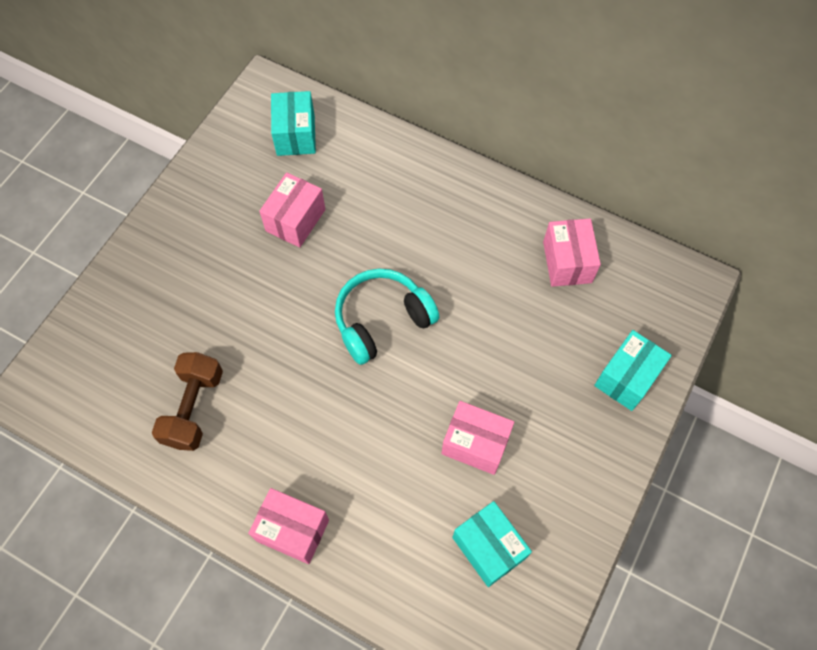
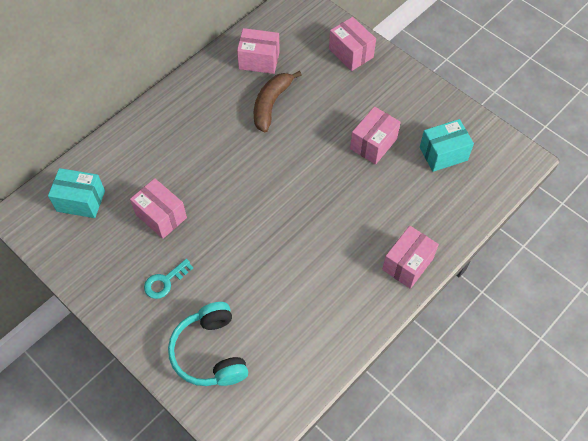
camera: 75 degrees left, 5 degrees down
brown dumbbell [152,352,223,451] -> none
turquoise headphones [335,269,439,365] -> turquoise headphones moved to [168,302,248,386]
turquoise box [594,330,672,411] -> pink box [329,17,376,71]
none -> turquoise key [144,259,193,299]
none -> brown banana [254,71,302,132]

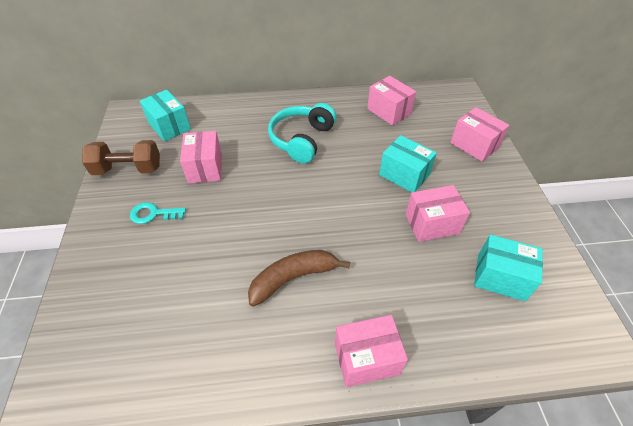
camera: 40 degrees right, 10 degrees down
turquoise headphones [168,302,248,386] -> turquoise headphones moved to [268,103,336,163]
brown banana [254,71,302,132] -> brown banana moved to [248,250,350,307]
pink box [329,17,376,71] -> pink box turned 45 degrees counterclockwise [450,107,509,162]
none -> brown dumbbell [82,140,160,175]
none -> turquoise box [379,135,437,192]

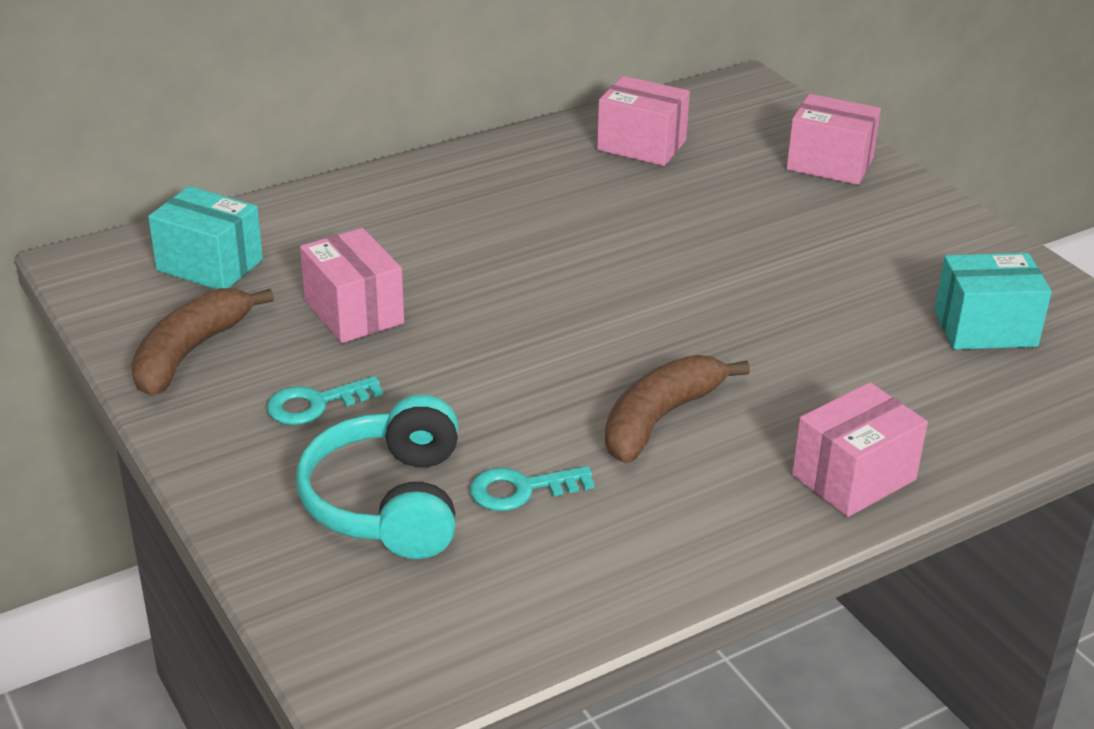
camera: 25 degrees left, 15 degrees down
brown dumbbell [82,140,160,175] -> brown banana [131,288,274,396]
turquoise headphones [268,103,336,163] -> turquoise headphones moved to [296,394,458,559]
turquoise box [379,135,437,192] -> none
pink box [405,185,470,242] -> none
none -> turquoise key [470,466,594,511]

